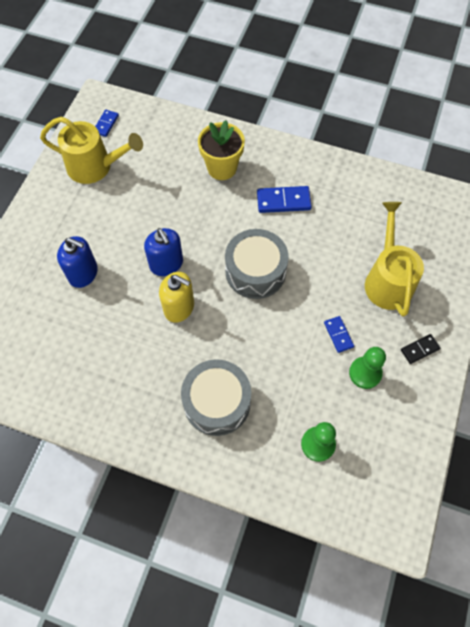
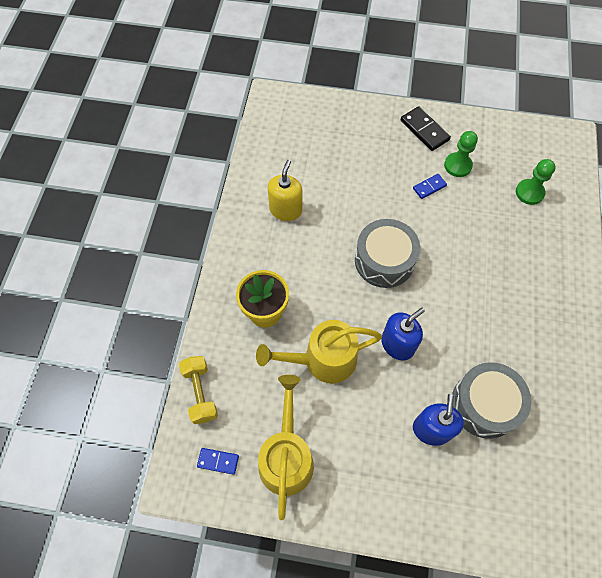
camera: 100 degrees left, 0 degrees up
yellow soap dispenser [159,272,194,323] -> yellow soap dispenser moved to [267,160,303,221]
grey drum [181,359,251,436] -> grey drum moved to [452,362,532,439]
blue domino [257,186,312,213] -> none
yellow watering can [365,202,424,317] -> yellow watering can moved to [256,320,382,384]
black domino [401,334,440,364] -> black domino [401,106,451,151], size x1.64
none -> yellow dumbbell [179,356,218,424]

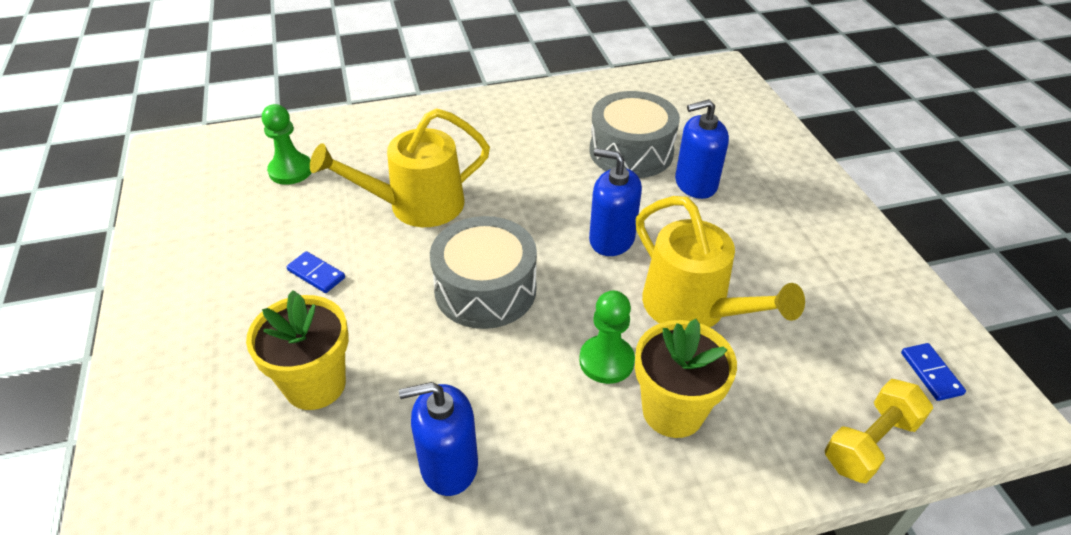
camera: 115 degrees left, 20 degrees down
yellow watering can [258,375,314,520] -> yellow watering can moved to [310,108,490,227]
yellow soap dispenser [267,160,303,221] -> blue soap dispenser [399,382,478,496]
black domino [401,106,451,151] -> none
green pawn [444,131,478,177] -> green pawn moved to [579,291,635,384]
none -> yellow flower pot [246,290,349,410]

